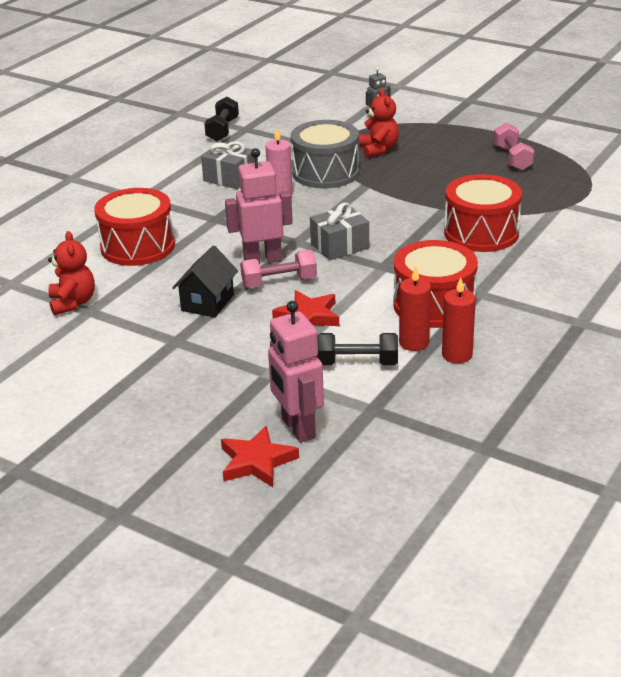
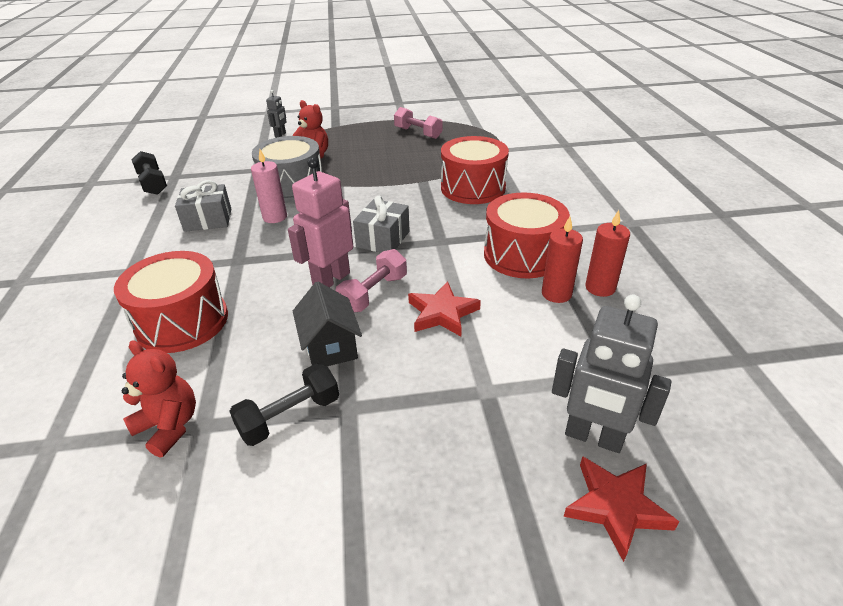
camera: 40 degrees left, 5 degrees up
pink robot [268,301,324,443] -> grey robot [552,295,671,453]
black dumbbell [317,333,398,365] -> black dumbbell moved to [229,363,339,446]

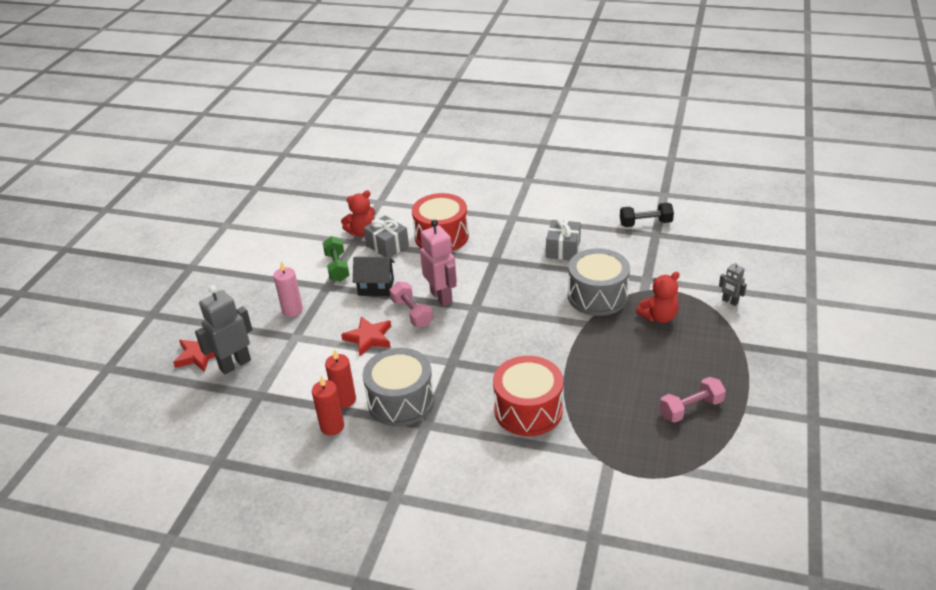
camera: 115 degrees right, 0 degrees up
black dumbbell [229,363,339,446] -> green dumbbell [323,236,349,282]
pink candle [251,149,287,223] -> pink candle moved to [273,261,303,317]
grey gift [353,196,410,253] -> grey gift moved to [364,215,409,257]
red drum [484,193,570,278] -> grey drum [363,348,435,427]

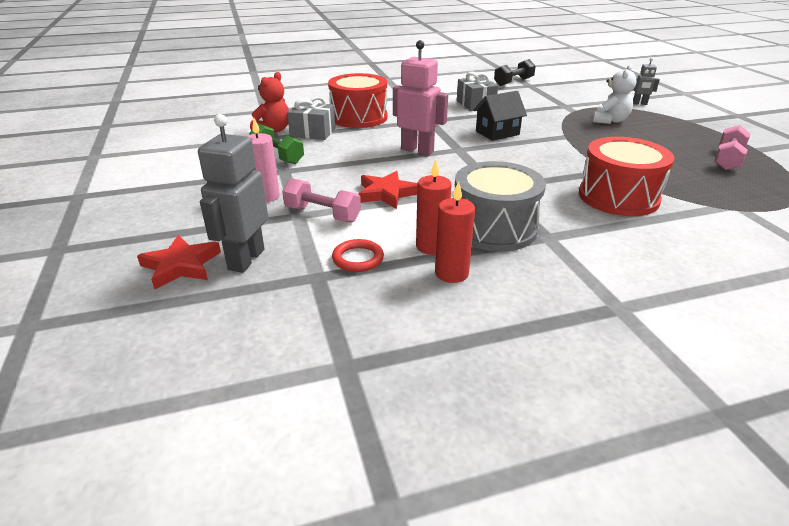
camera: 35 degrees left, 5 degrees down
black house [353,257,395,296] -> black house moved to [473,91,527,141]
pink dumbbell [390,281,433,327] -> pink dumbbell moved to [282,178,361,222]
grey drum [568,248,630,316] -> none
red teddy bear [636,272,680,323] -> white teddy bear [593,65,637,124]
none -> red ring [332,239,384,272]

